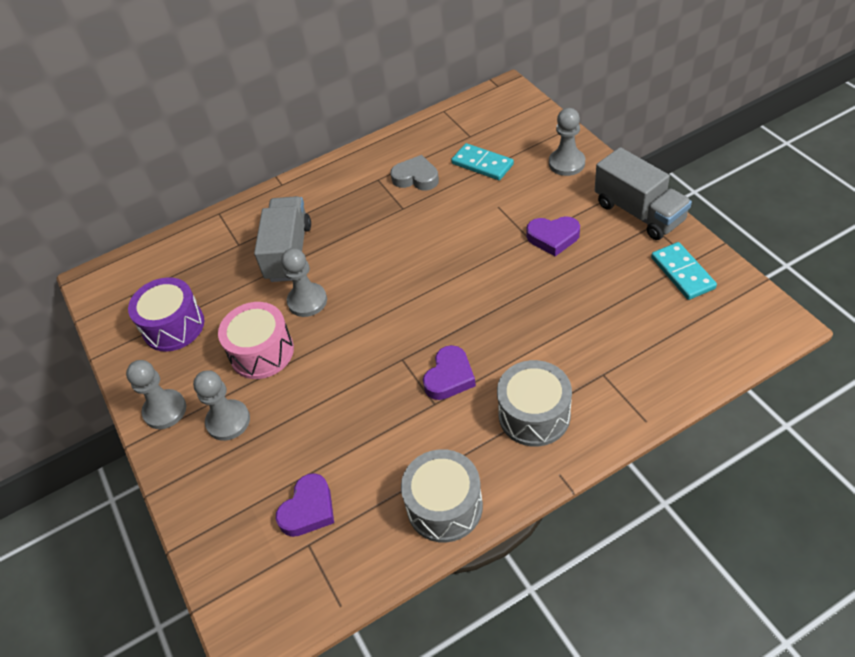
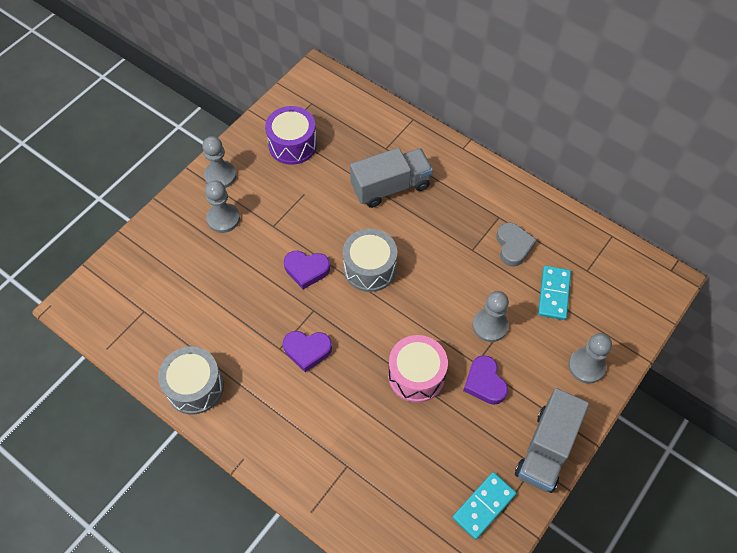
camera: 60 degrees right, 10 degrees up
pink drum [218,302,294,379] -> pink drum moved to [388,335,448,403]
purple heart [276,473,334,537] -> purple heart moved to [284,251,330,289]
grey pawn [281,248,327,317] -> grey pawn moved to [472,291,509,342]
grey drum [497,360,572,446] -> grey drum moved to [343,228,397,292]

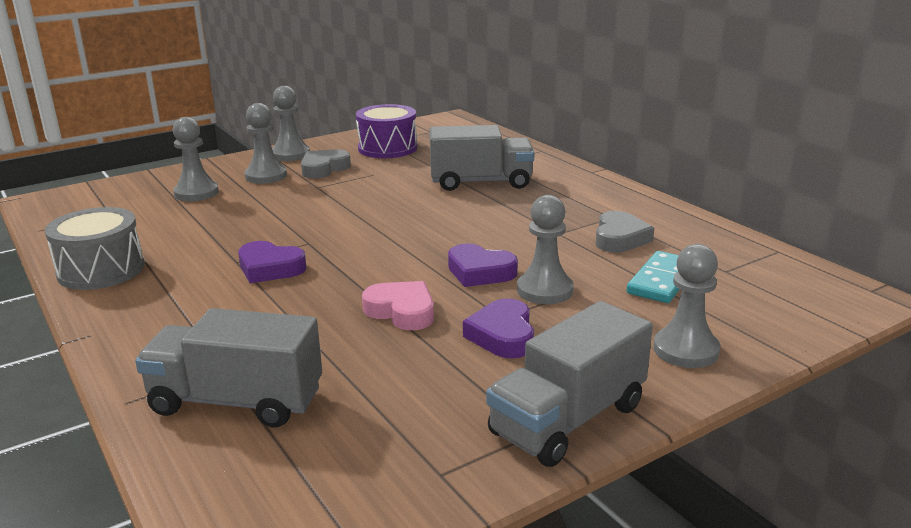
camera: 20 degrees right, 35 degrees down
purple heart [284,251,330,289] -> purple heart moved to [448,244,518,287]
grey drum [343,228,397,292] -> none
pink drum [388,335,448,403] -> pink heart [362,281,434,330]
turquoise domino [452,472,516,540] -> none
none -> grey truck [135,308,322,428]
none -> grey pawn [173,117,219,202]
none -> grey heart [301,149,351,179]

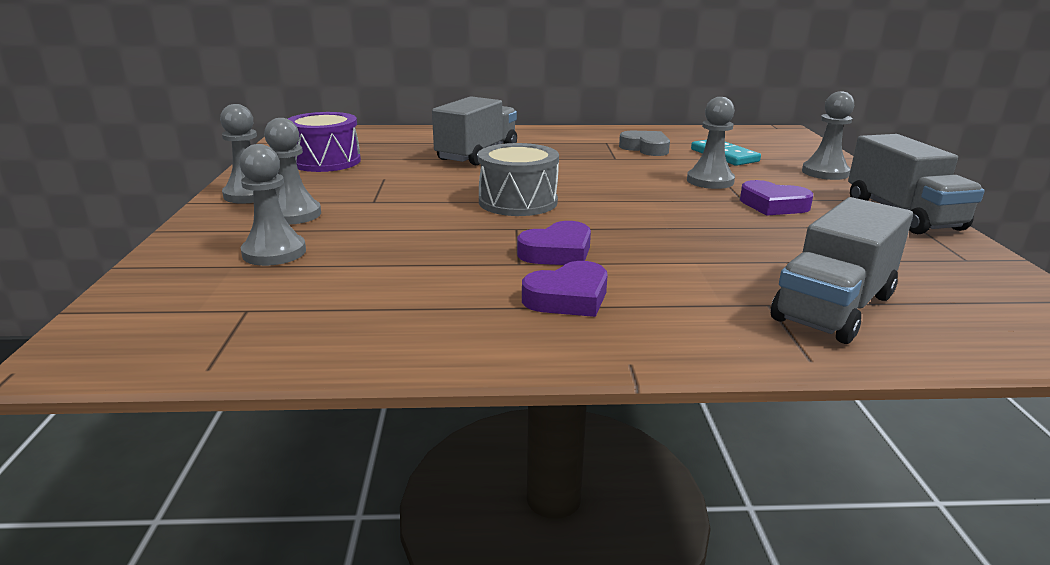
camera: 60 degrees left, 0 degrees up
grey drum [45,207,144,290] -> grey drum moved to [478,143,559,216]
grey heart [301,149,351,179] -> none
pink heart [362,281,434,330] -> none
purple heart [448,244,518,287] -> purple heart moved to [522,261,608,317]

